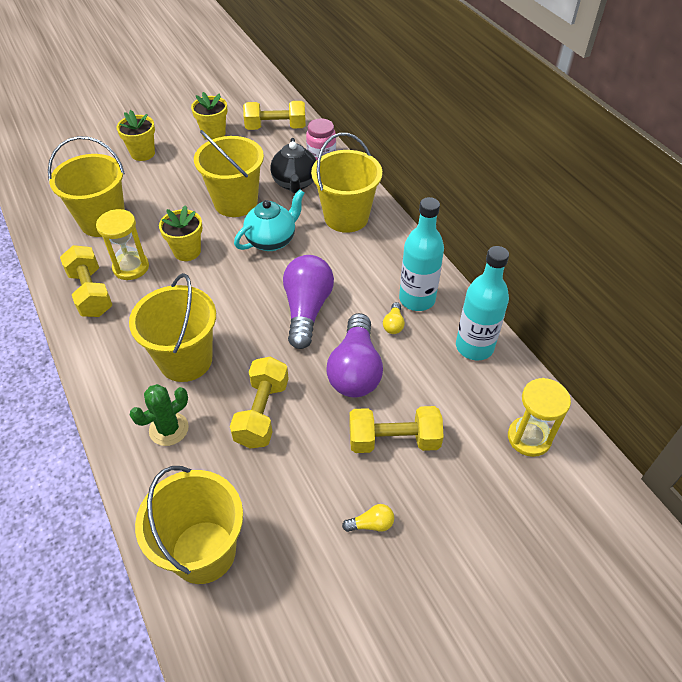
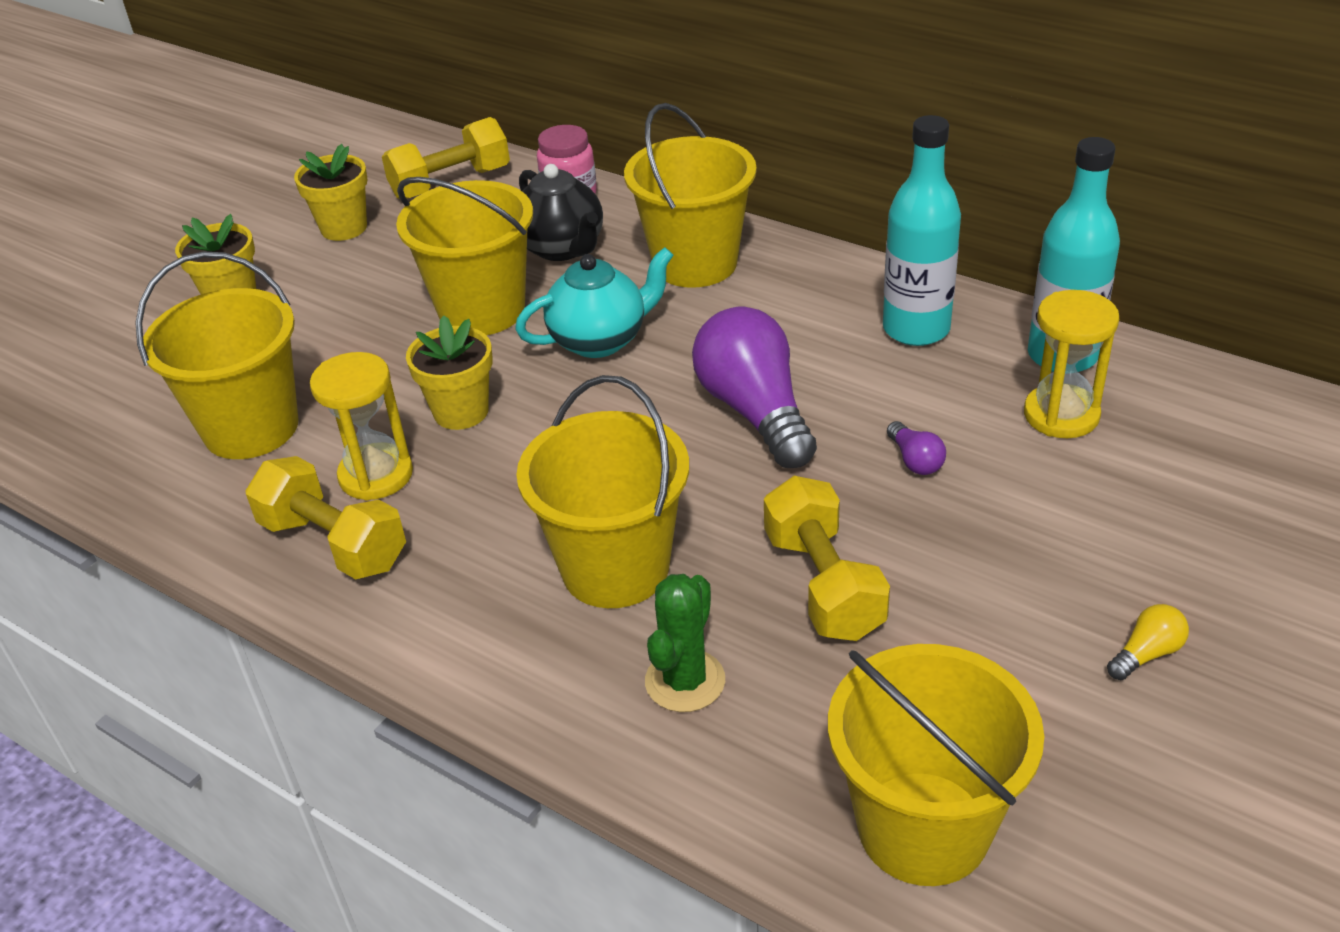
camera: 25 degrees left, 10 degrees down
turquoise teapot [234,189,305,251] -> turquoise teapot turned 45 degrees clockwise [515,247,674,358]
purple light bulb [326,313,383,397] -> purple light bulb [887,421,946,475], size x0.42
yellow dumbbell [349,406,444,453] -> none
yellow light bulb [383,302,405,334] -> none
yellow hourglass [508,378,571,457] -> yellow hourglass moved to [1024,290,1119,438]

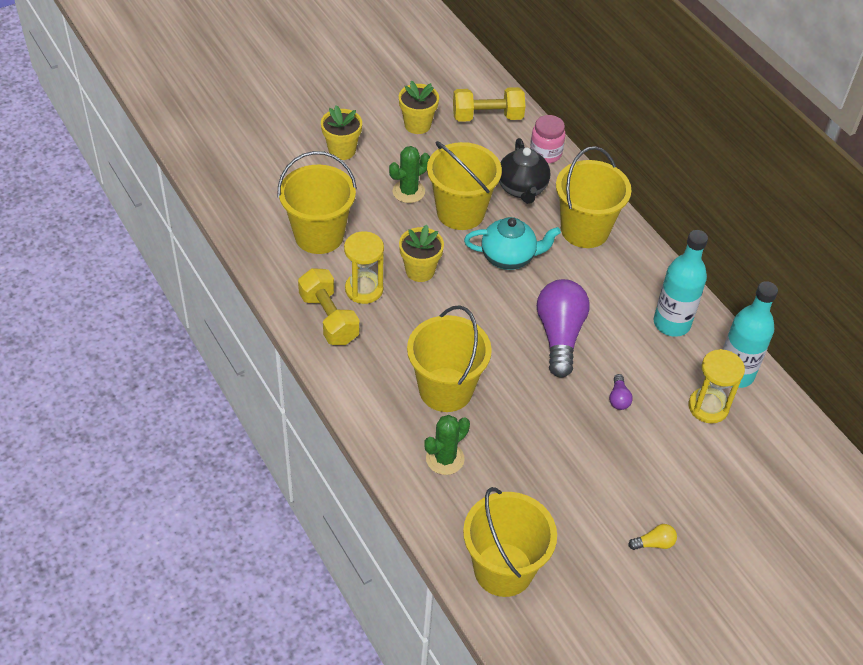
camera: 20 degrees right, 10 degrees up
yellow dumbbell [764,476,890,641] -> none
none -> green cactus [389,146,430,203]

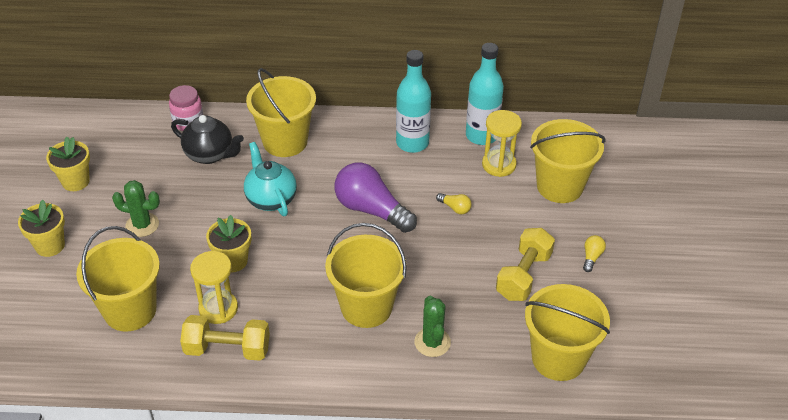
camera: 55 degrees left, 5 degrees down
green cactus [389,146,430,203] -> green cactus turned 75 degrees counterclockwise [112,180,160,237]
yellow bucket [427,141,502,230] -> yellow bucket moved to [530,119,606,203]
yellow dumbbell [453,87,525,122] -> yellow dumbbell moved to [496,228,555,301]
turquoise teapot [464,217,561,270] -> turquoise teapot turned 60 degrees counterclockwise [244,142,297,216]
purple light bulb [609,374,633,410] -> yellow light bulb [436,193,472,214]

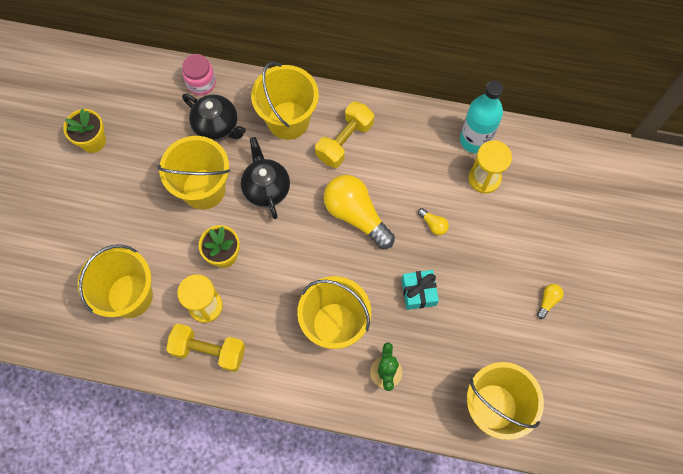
camera: 10 degrees right, 25 degrees up
yellow flower pot [18,200,65,257] -> none
green cactus [112,180,160,237] -> none
turquoise teapot [244,142,297,216] -> black teapot [241,137,290,219]
purple light bulb [335,163,417,233] -> yellow light bulb [324,175,395,249]
turquoise bottle [396,50,431,153] -> none
yellow dumbbell [496,228,555,301] -> yellow dumbbell moved to [315,101,374,168]
yellow bucket [530,119,606,203] -> yellow bucket moved to [157,136,230,210]
none -> turquoise gift [402,270,439,310]

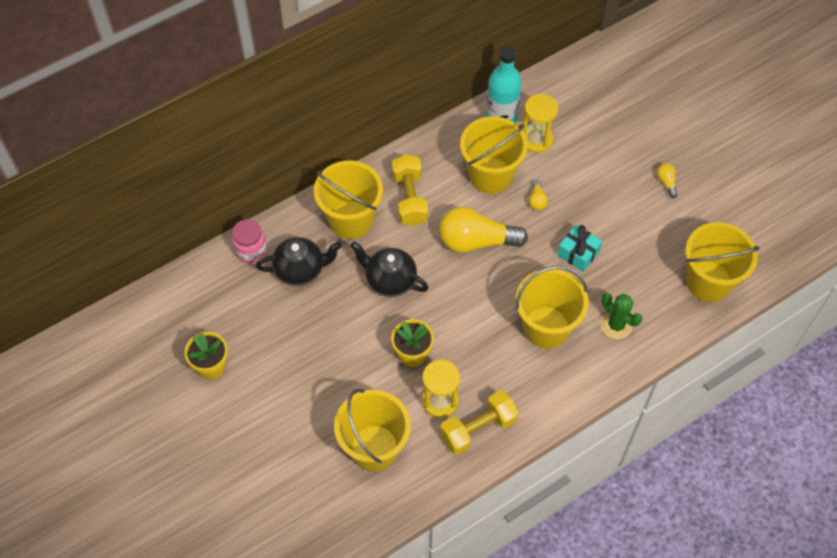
camera: 45 degrees left, 10 degrees down
yellow bucket [157,136,230,210] -> yellow bucket moved to [460,116,528,194]
yellow light bulb [418,208,449,235] -> yellow light bulb turned 90 degrees clockwise [529,180,548,210]

